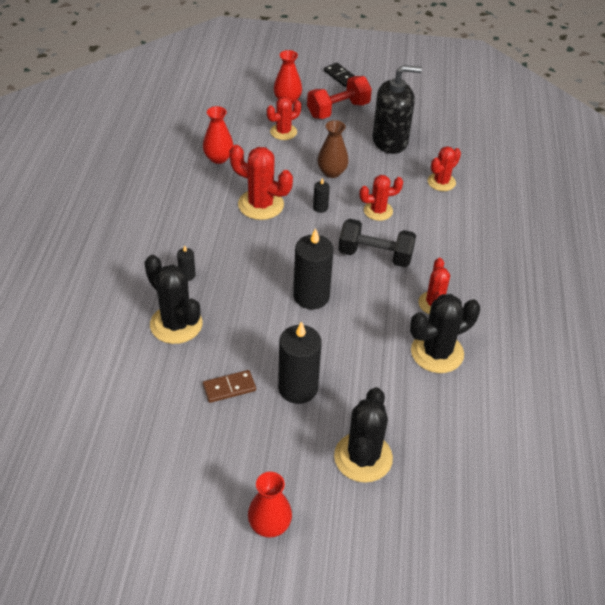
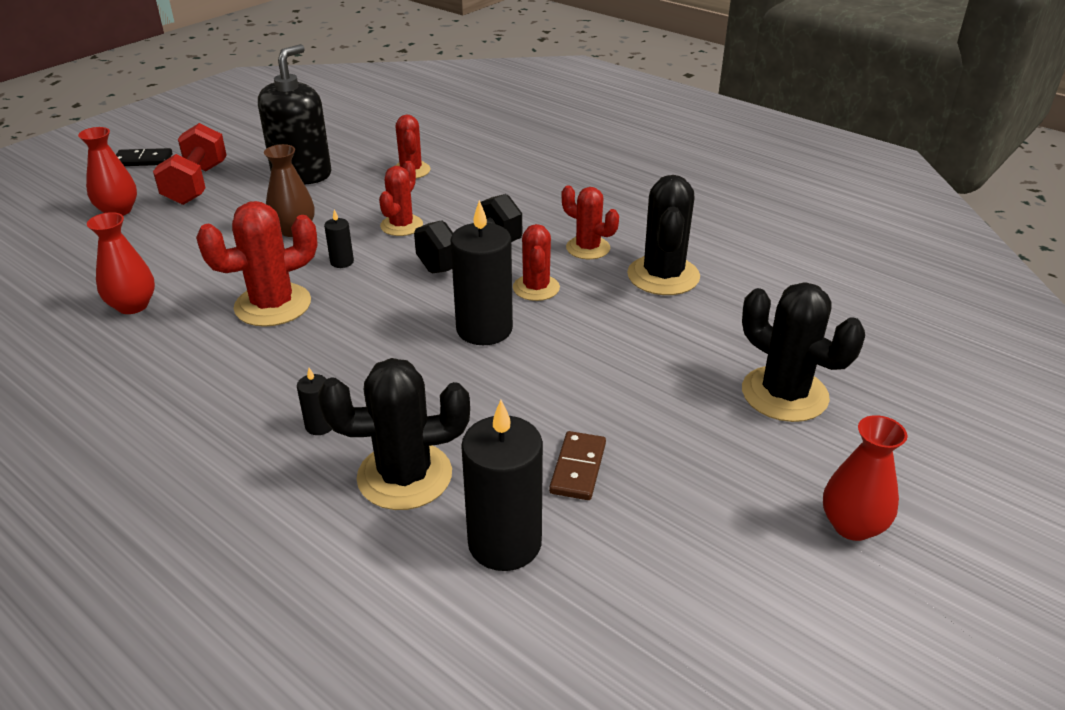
camera: 55 degrees left, 10 degrees down
red cactus [267,97,301,140] -> red cactus moved to [513,224,560,301]
black candle [278,321,322,404] -> black candle moved to [461,400,543,571]

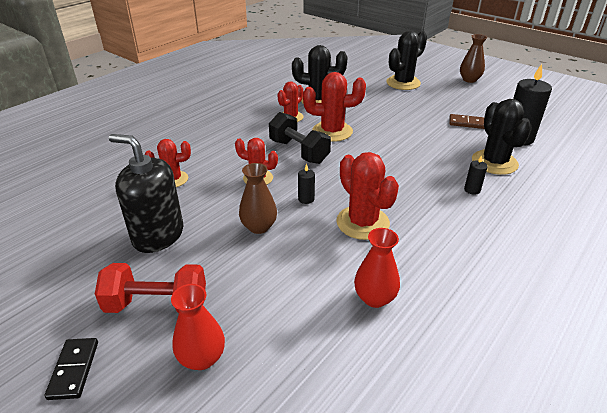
camera: 90 degrees left, 0 degrees up
black candle [450,200,513,345] -> none
red cactus [513,224,560,301] -> red cactus [303,72,366,142], size x1.56
red vase [823,415,907,541] -> brown vase [460,34,487,83]

